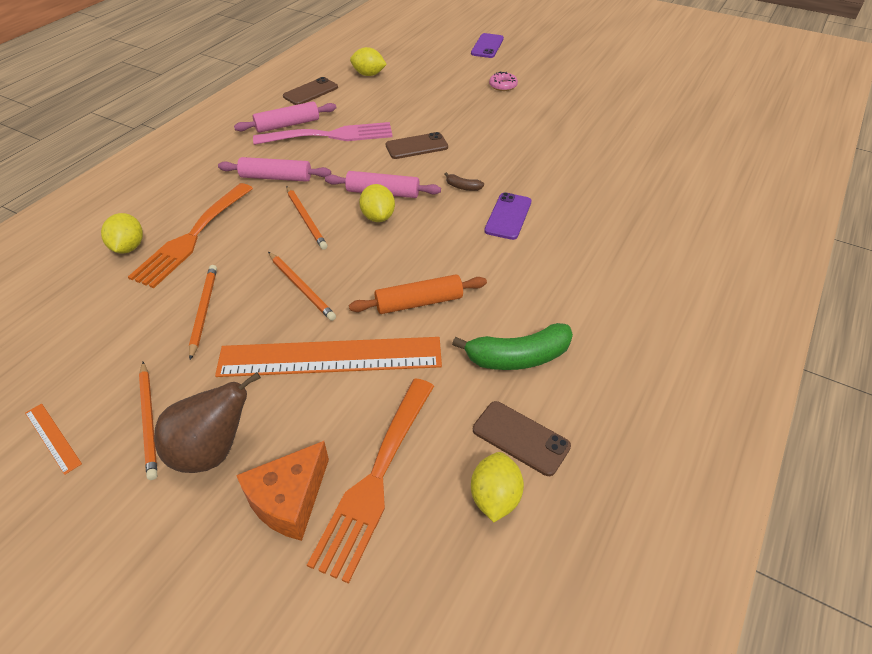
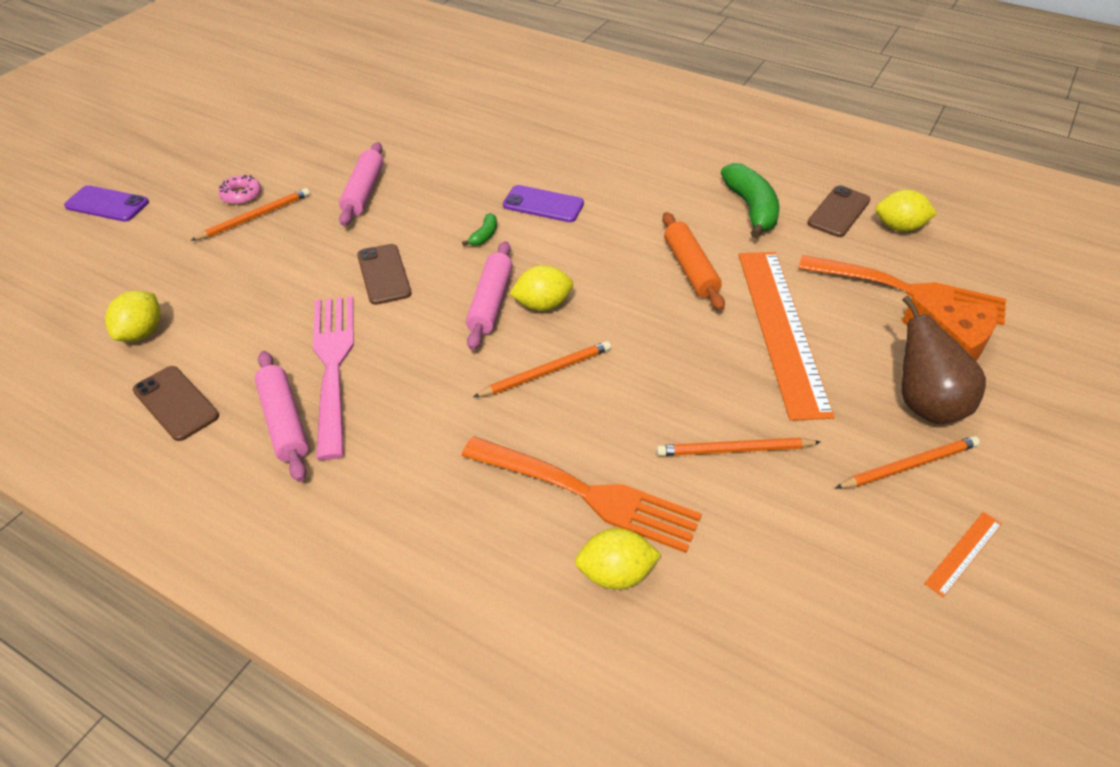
camera: 90 degrees left, 0 degrees up
pink rolling pin [218,157,331,182] -> pink rolling pin moved to [339,142,383,226]
orange pencil [268,252,336,321] -> orange pencil moved to [190,188,310,241]
brown banana [445,172,484,191] -> green banana [462,213,497,246]

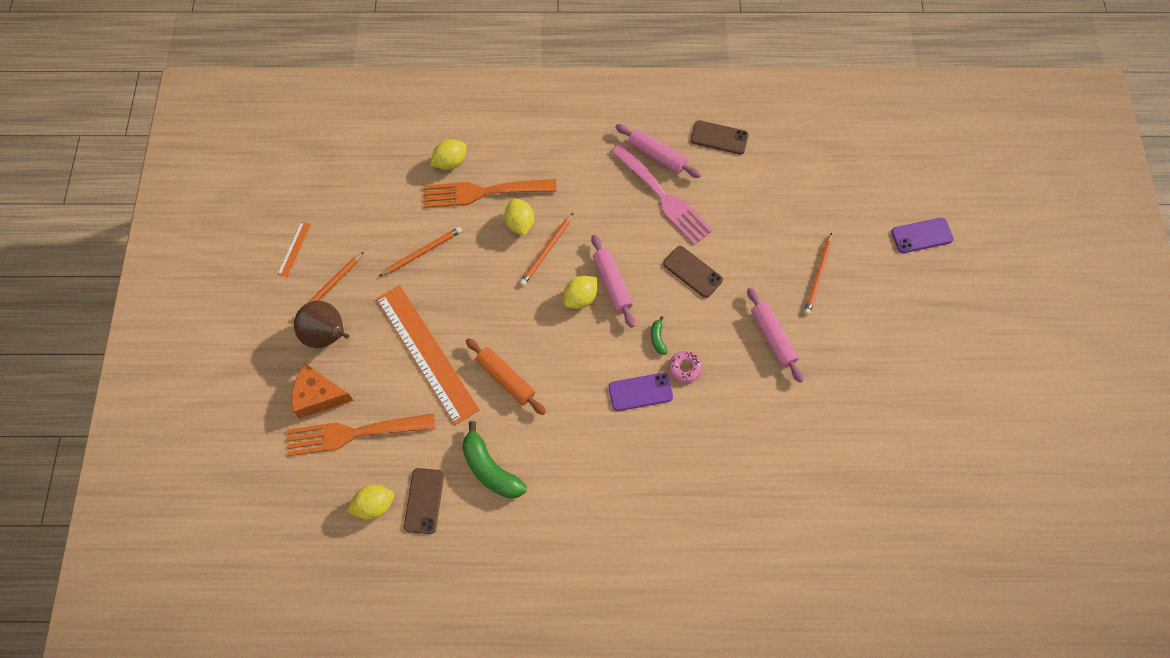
camera: 150 degrees right, 20 degrees up
yellow lemon [105,291,161,342] -> yellow lemon moved to [504,198,534,236]
pink donut [218,175,261,205] -> pink donut moved to [669,351,702,383]

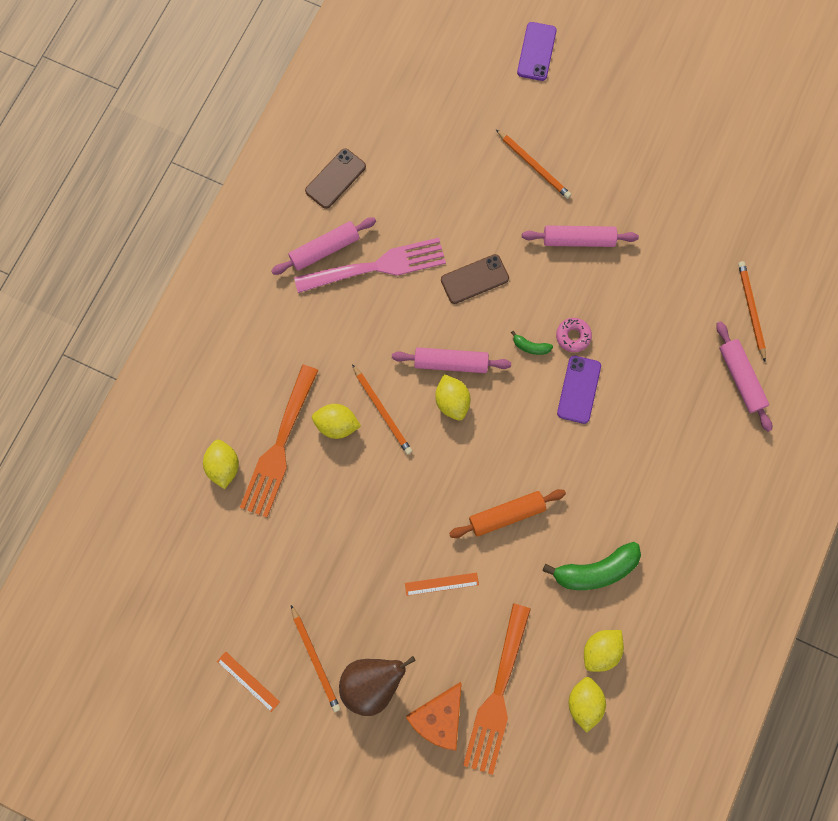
camera: 65 degrees left, 10 degrees up
orange ruler [376,285,480,425] -> orange ruler [405,572,479,596], size x0.40
orange pencil [379,227,462,276] -> orange pencil moved to [738,261,766,362]
brown phone [404,468,444,534] -> yellow lemon [584,630,624,672]
none -> pink rolling pin [716,321,772,432]

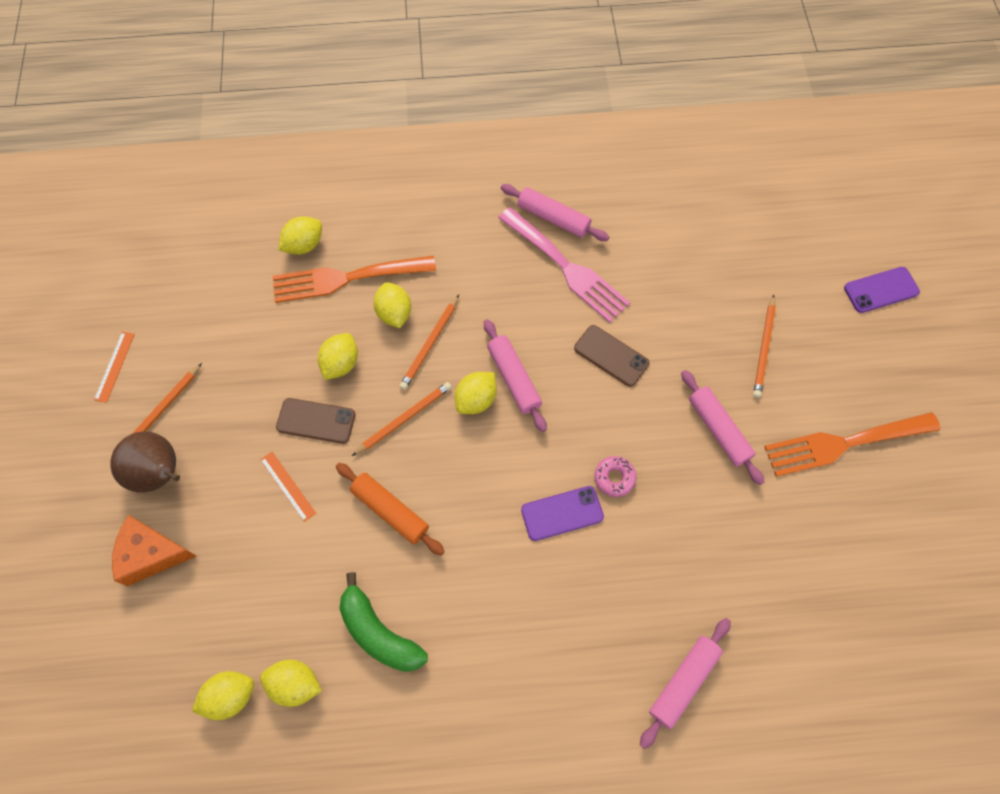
camera: 60 degrees right, 10 degrees down
brown phone [305,148,366,209] -> brown phone moved to [276,398,356,444]
orange fork [463,603,531,775] -> orange fork moved to [764,412,941,477]
green banana [511,331,553,355] -> none
orange pencil [738,261,766,362] -> orange pencil moved to [352,382,452,456]
none -> yellow lemon [318,333,358,380]

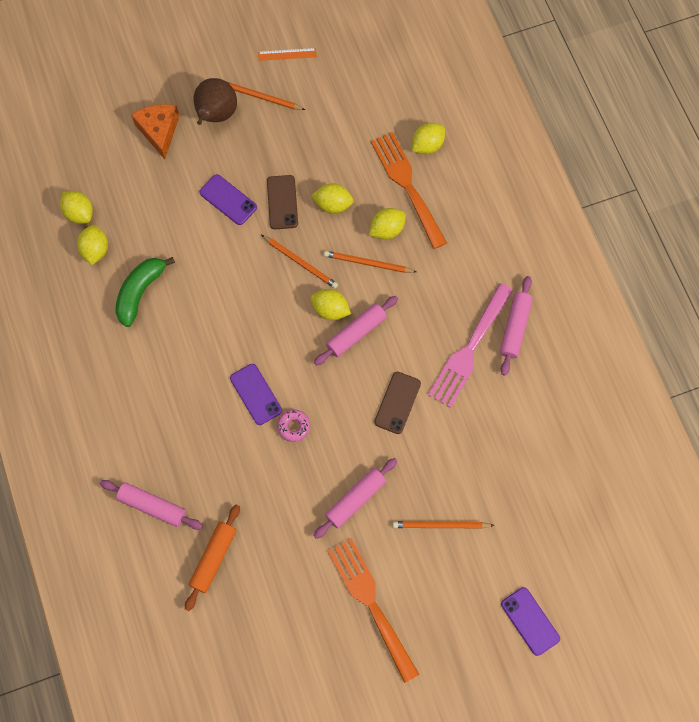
camera: 75 degrees right, 5 degrees up
orange ruler [260,452,316,522] -> purple phone [199,174,257,225]
yellow lemon [279,216,322,255] -> yellow lemon turned 75 degrees counterclockwise [412,123,445,154]
orange rolling pin [336,463,445,555] -> orange rolling pin moved to [185,504,240,611]

